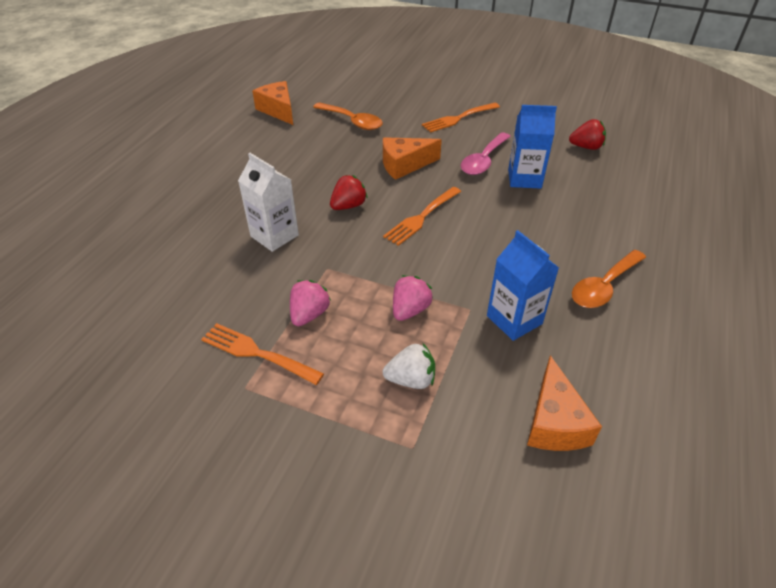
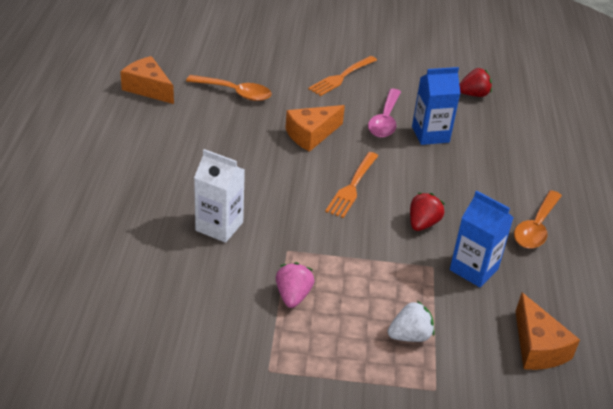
camera: 20 degrees left, 5 degrees down
orange fork [201,323,324,385] -> none
red strawberry [330,175,368,210] -> red strawberry moved to [410,193,445,231]
pink strawberry [393,275,433,321] -> none

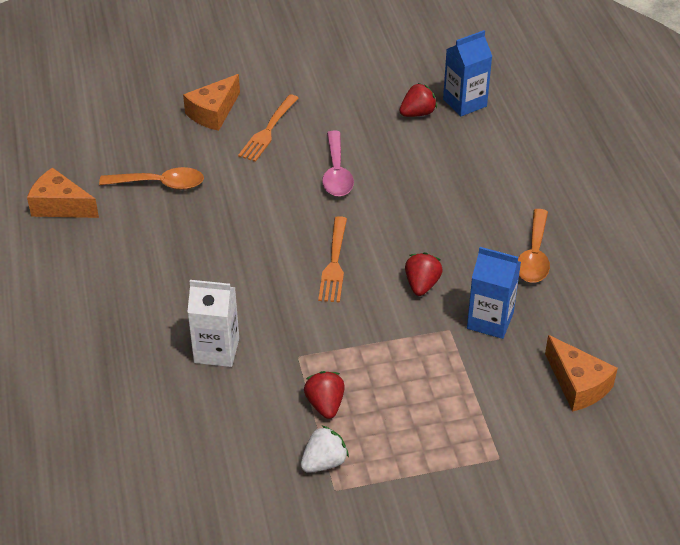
camera: 15 degrees left, 5 degrees up
pink strawberry [276,262,314,308] -> red strawberry [304,371,345,419]
orange cheese [285,105,345,152] -> orange cheese moved to [183,74,240,131]
white strawberry [388,301,435,342] -> white strawberry moved to [301,425,349,473]
blue carton [412,67,460,145] -> blue carton moved to [443,30,492,116]

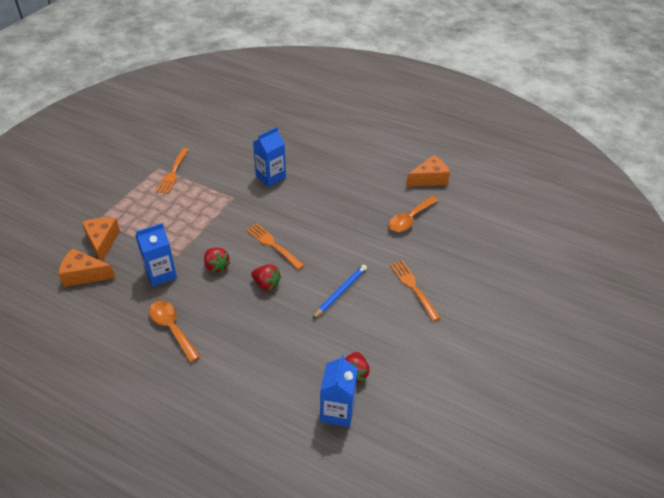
camera: 130 degrees right, 0 degrees up
orange cheese [183,74,240,131] -> orange cheese moved to [81,218,120,261]
white carton [187,280,239,367] -> blue carton [253,127,286,187]
white strawberry [301,425,349,473] -> orange fork [156,148,189,194]
red strawberry [304,371,345,419] -> red strawberry moved to [251,264,281,291]
pink spoon [322,131,354,196] -> blue pencil [312,265,367,319]

